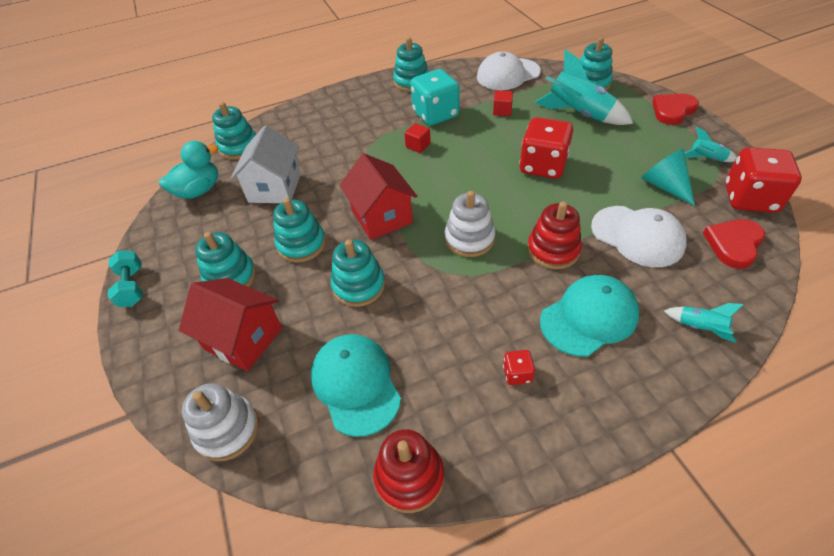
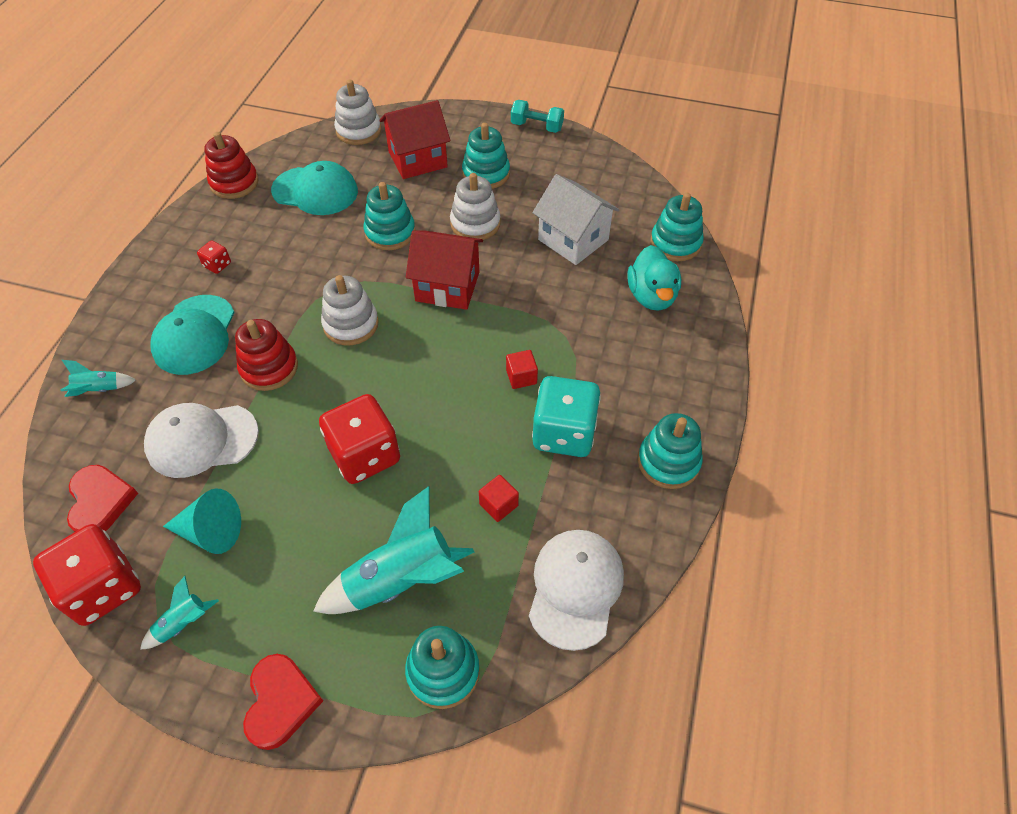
camera: 125 degrees right, 5 degrees up
turquoise duck [159,141,218,199] -> turquoise duck moved to [627,245,681,310]
turquoise stacking toy [273,198,326,263] -> white stacking toy [450,173,501,240]

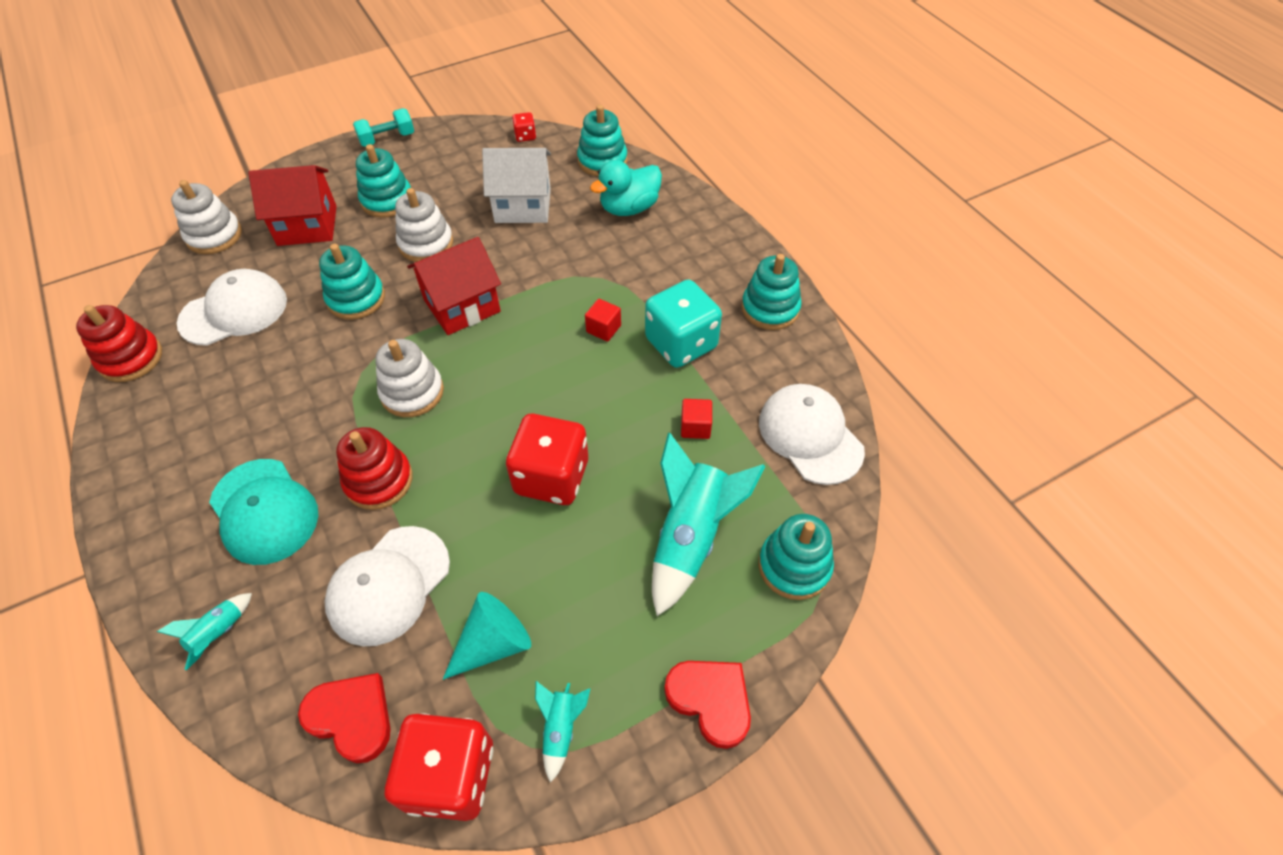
camera: 45 degrees left, 0 degrees up
red dice [197,241,231,274] -> red dice moved to [512,112,536,142]
turquoise cap [271,161,358,215] -> white cap [177,269,287,346]
red house [379,100,450,179] -> red house turned 60 degrees clockwise [248,165,337,246]
turquoise duck [627,245,681,310] -> turquoise duck turned 105 degrees clockwise [590,160,662,216]

